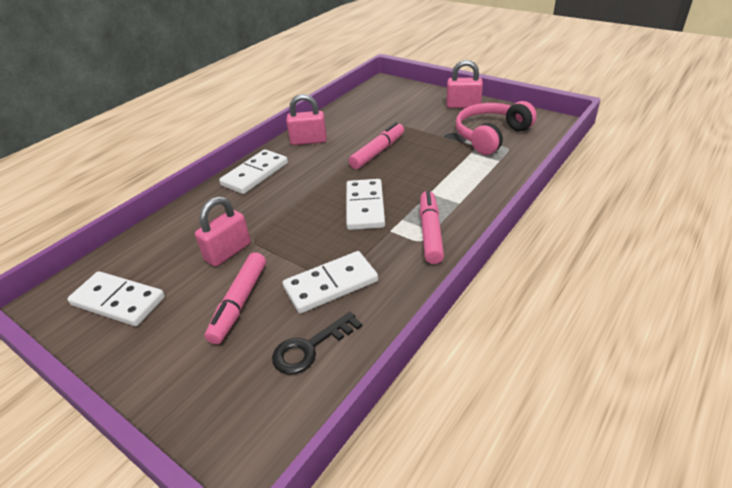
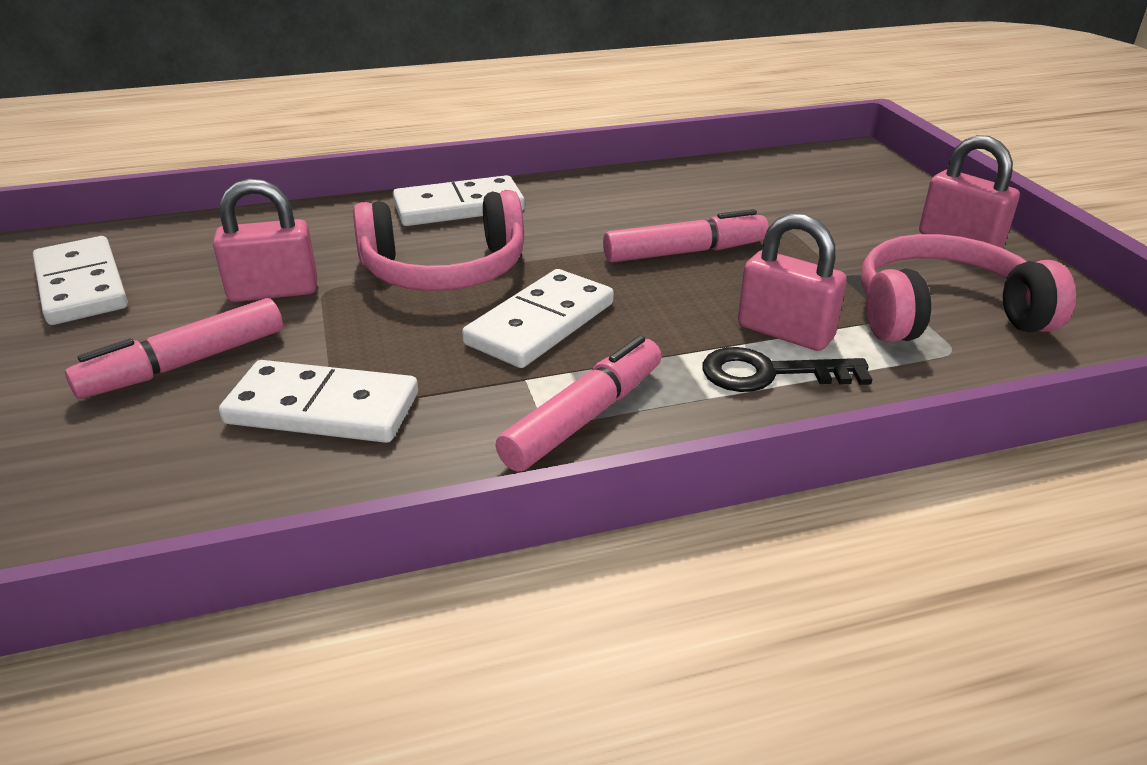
camera: 35 degrees right, 5 degrees down
black key [272,312,362,375] -> black key moved to [702,347,872,392]
pink padlock [286,94,327,145] -> pink padlock moved to [738,213,847,351]
none -> pink headphones [353,190,524,291]

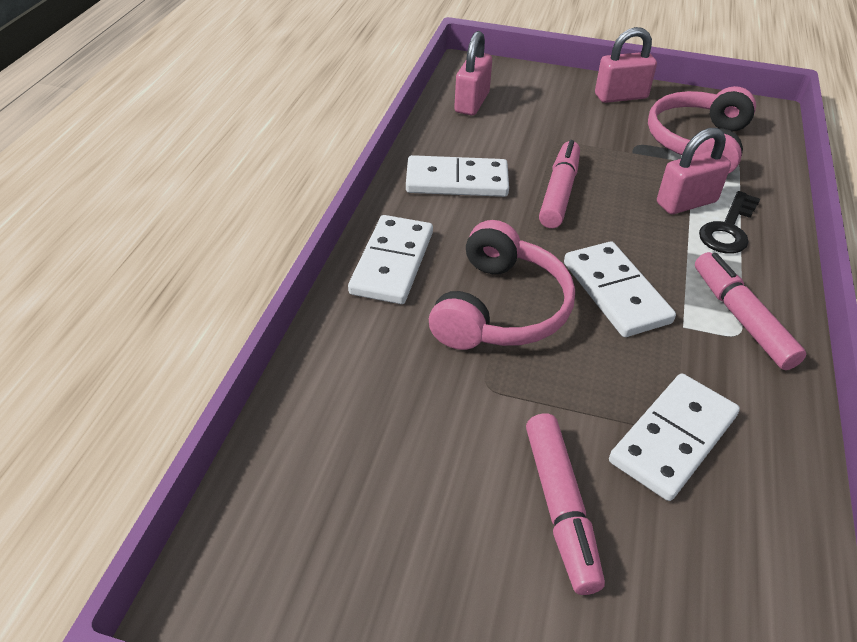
camera: 60 degrees left, 10 degrees up
white domino [33,236,128,325] -> white domino moved to [406,155,509,197]
pink padlock [213,179,317,302] -> pink padlock moved to [454,31,492,115]

